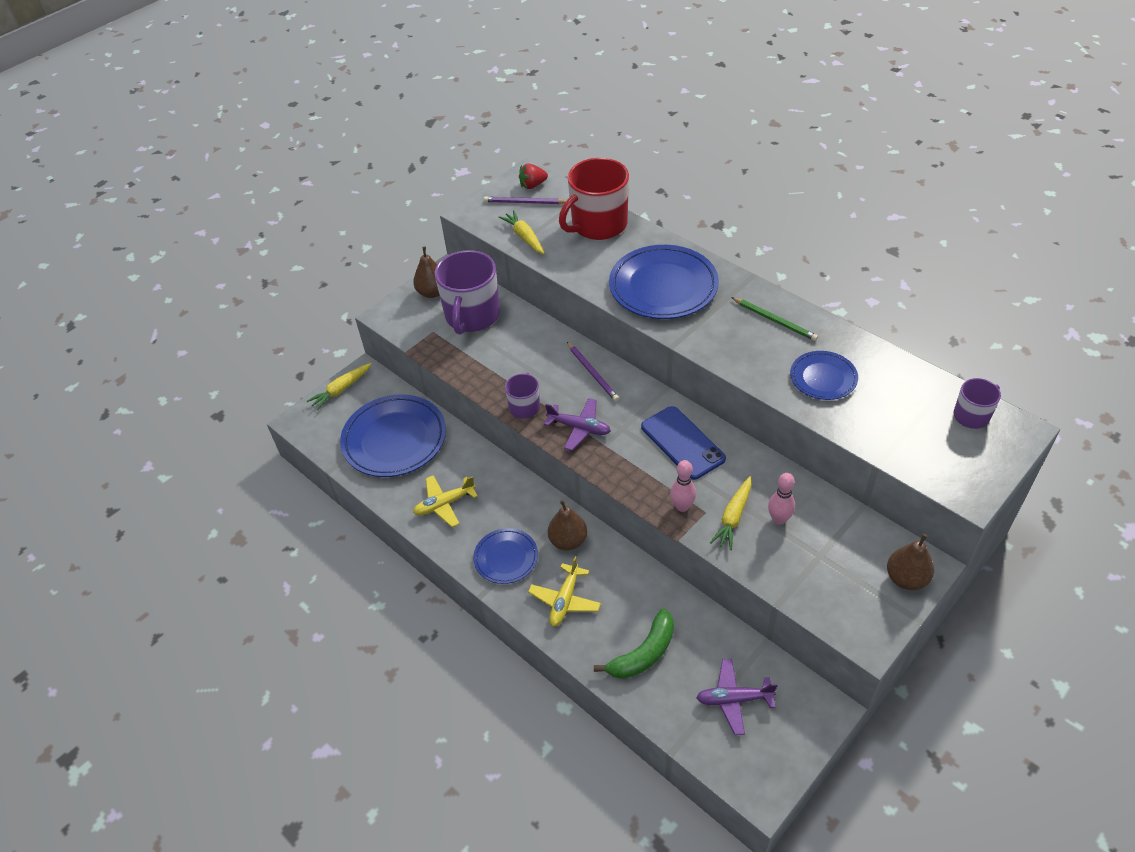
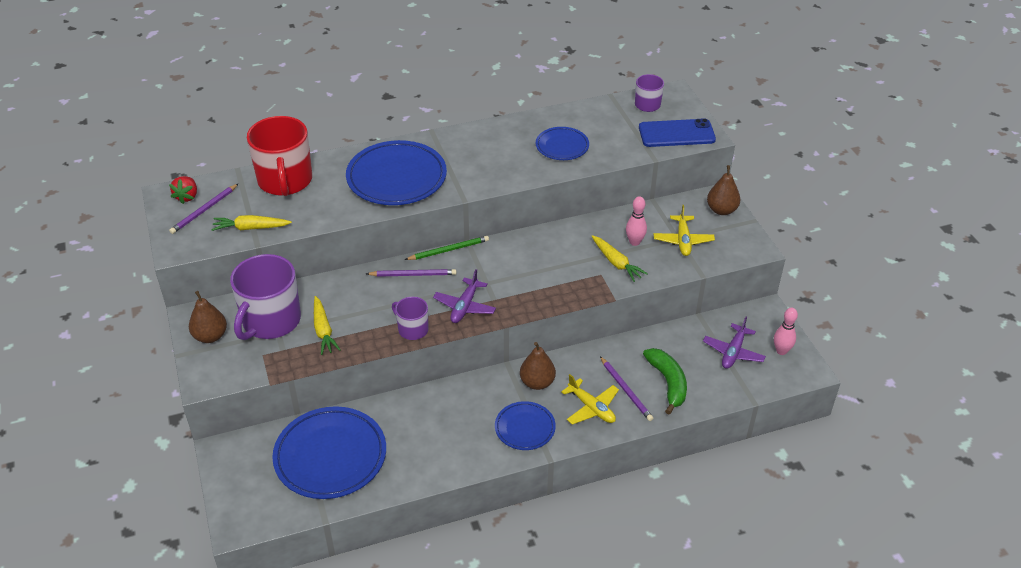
camera: 65 degrees left, 5 degrees down
yellow carrot [307,363,371,410] -> yellow carrot moved to [314,296,341,355]
yellow plane [413,475,478,527] -> yellow plane moved to [654,205,715,256]
purple mug [435,250,500,335] -> purple mug turned 75 degrees clockwise [230,254,301,340]
purple plane [544,398,611,451] -> purple plane turned 150 degrees clockwise [433,269,496,323]
blue phone [641,406,726,480] -> blue phone moved to [639,118,716,147]
pink bowling pin [670,460,696,512] -> pink bowling pin moved to [774,307,798,355]
green pencil [731,297,818,341] -> green pencil moved to [405,236,489,260]
none -> purple pencil [600,356,653,421]

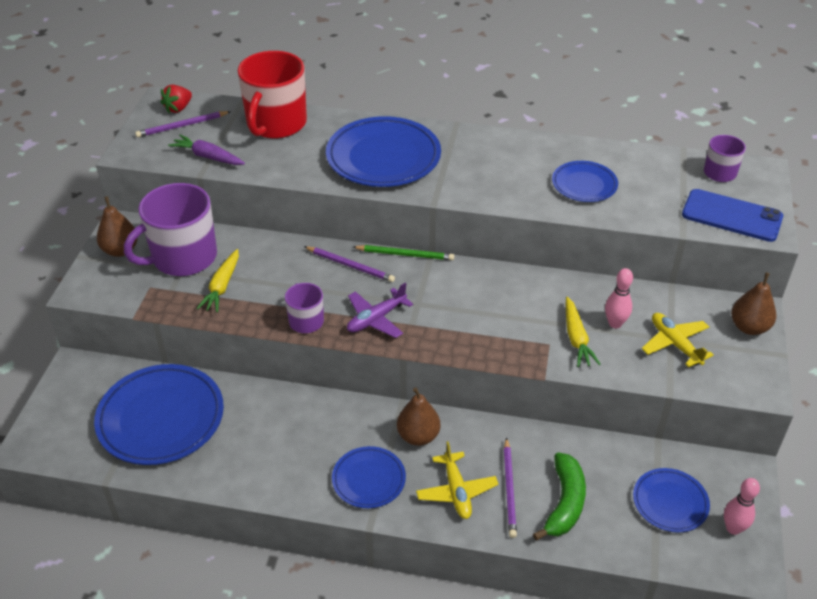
camera: 30 degrees right, 0 degrees up
yellow carrot [211,215,292,231] -> purple carrot [168,135,245,165]
yellow plane [654,205,715,256] -> yellow plane turned 120 degrees clockwise [641,313,714,367]
purple plane [703,317,766,369] -> blue plate [633,468,710,532]

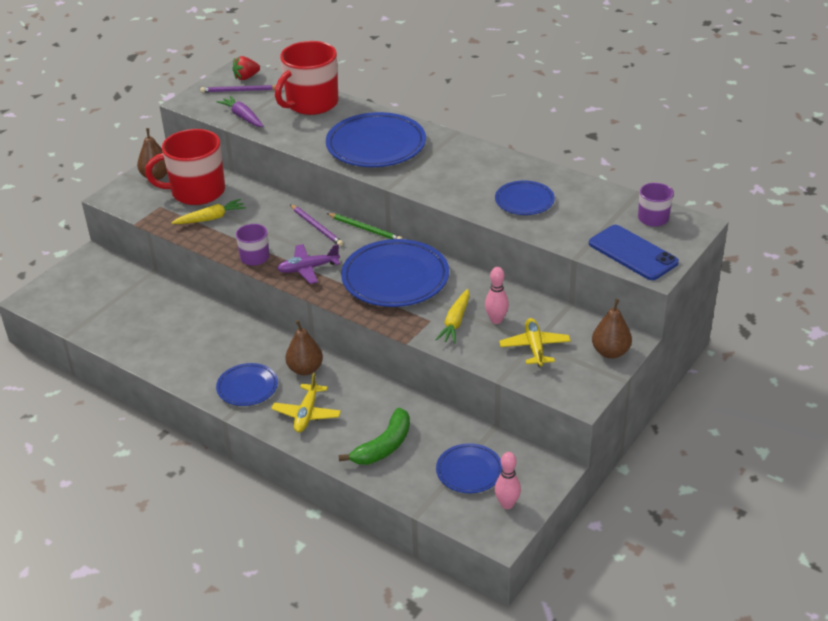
camera: 25 degrees right, 5 degrees down
blue plate [94,364,224,465] -> blue plate moved to [341,239,449,307]
purple mug [124,183,217,276] -> red mug [145,129,225,205]
yellow carrot [196,249,239,312] -> yellow carrot turned 150 degrees counterclockwise [171,199,246,224]
purple pencil [504,437,517,538] -> none

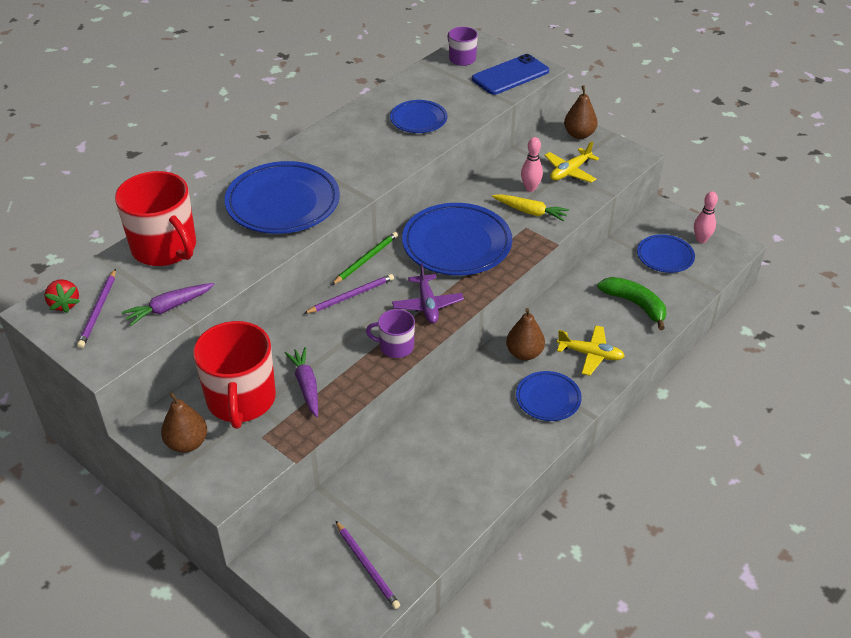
camera: 85 degrees left, 5 degrees up
yellow carrot [171,199,246,224] -> purple carrot [284,347,318,417]
yellow plane [499,318,571,367] -> yellow plane turned 45 degrees counterclockwise [544,141,599,183]
none -> purple pencil [336,521,400,609]

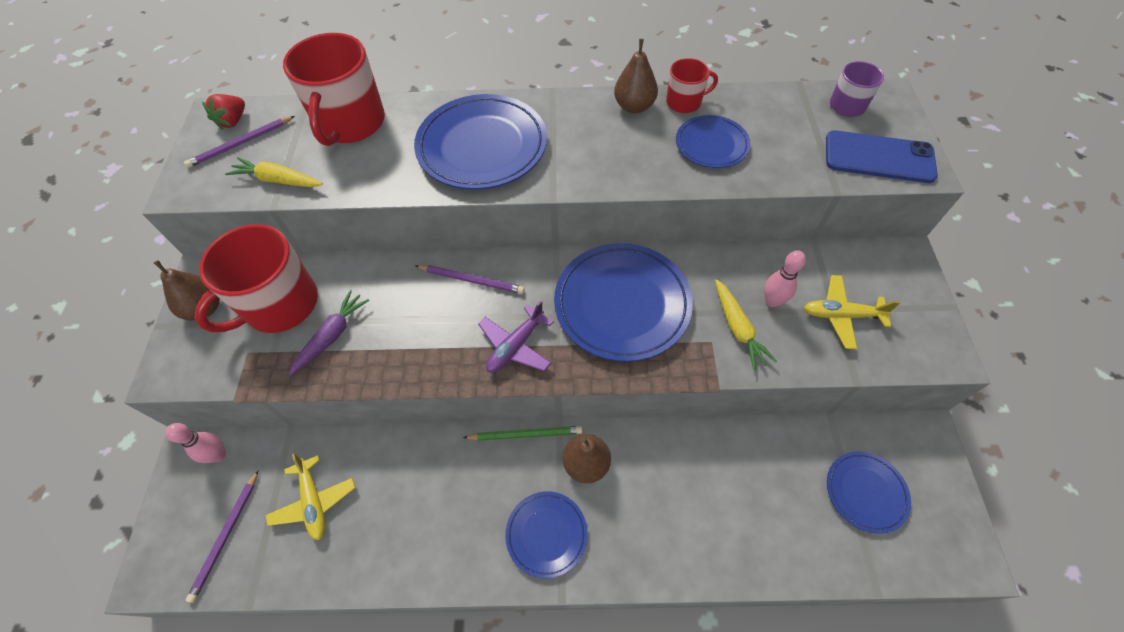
camera: 50 degrees right, 15 degrees up
purple carrot [122,283,215,326] -> yellow carrot [225,157,323,187]
green pencil [332,232,398,285] -> green pencil moved to [463,426,582,441]
purple mug [366,309,415,358] -> none
yellow plane [557,325,625,376] -> yellow plane moved to [266,454,355,540]
brown pear [564,85,598,139] -> brown pear moved to [614,39,658,113]
green banana [597,277,666,330] -> none
pink bowling pin [694,192,718,243] -> pink bowling pin moved to [165,423,226,463]
none -> red mug [666,58,718,113]

